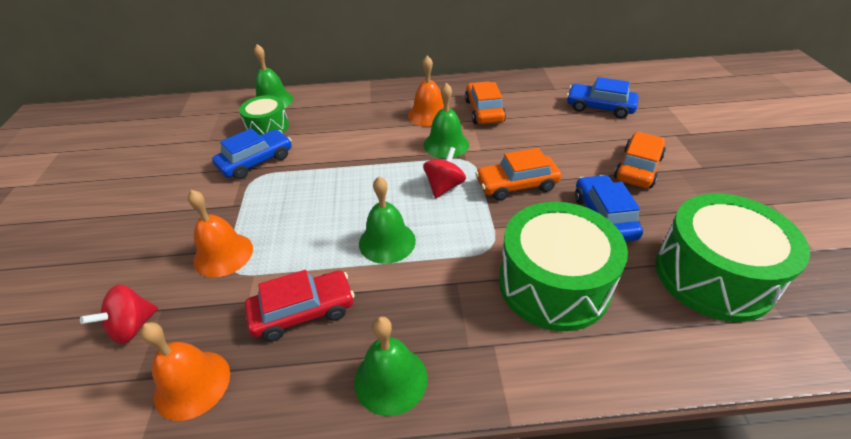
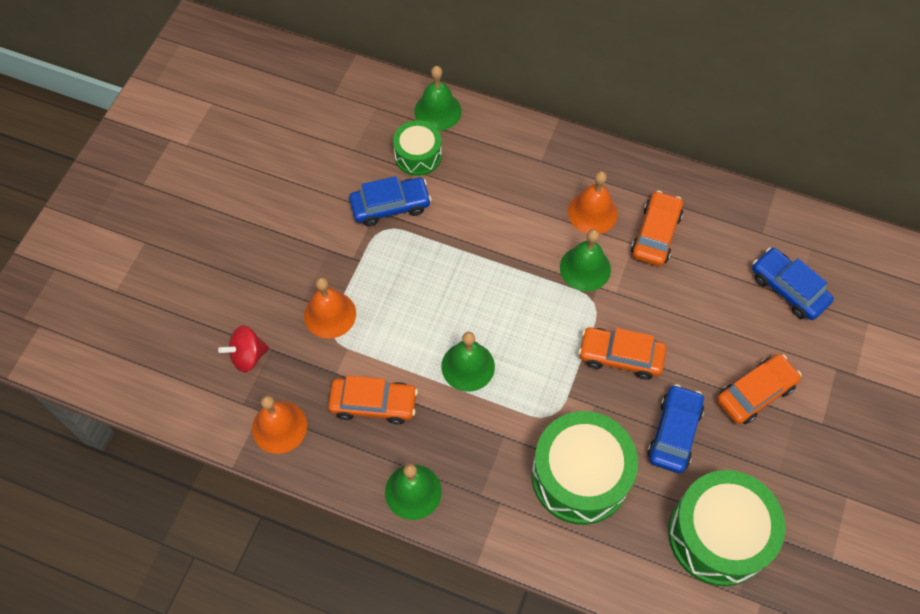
camera: 25 degrees right, 20 degrees up
red car [245,270,355,341] -> orange car [328,376,418,425]
red spinning top [423,147,466,198] -> none

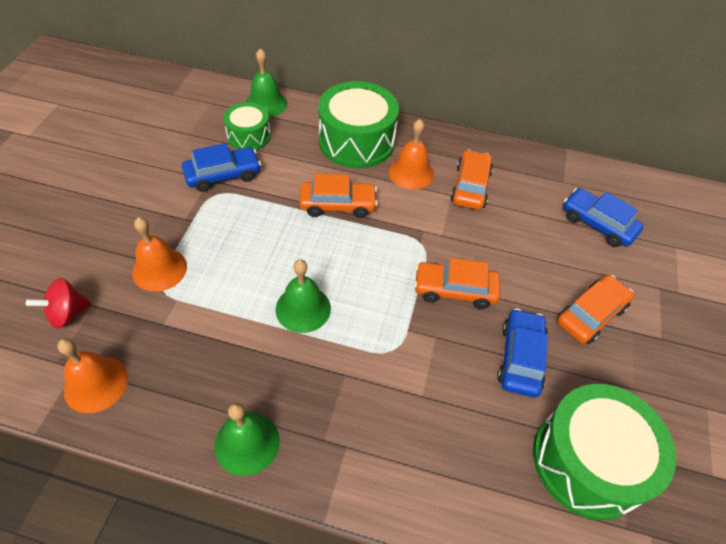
camera: 10 degrees left, 10 degrees down
orange car [328,376,418,425] -> orange car moved to [299,174,378,218]
green drum [532,411,638,525] -> green drum moved to [318,81,399,168]
green bell [560,229,611,291] -> none

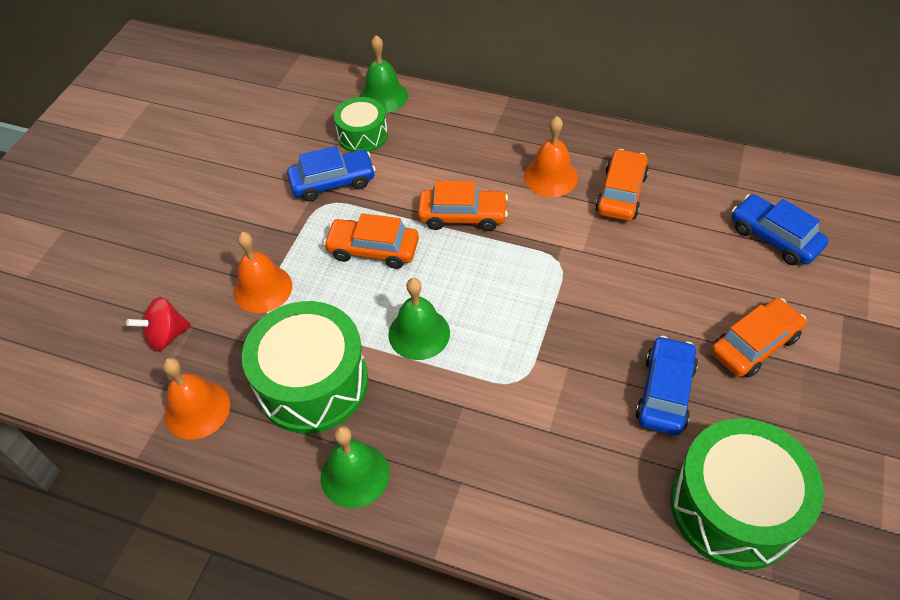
camera: 10 degrees right, 0 degrees up
green drum [318,81,399,168] -> green drum moved to [242,301,368,434]
orange car [414,258,500,309] -> orange car moved to [323,213,419,269]

